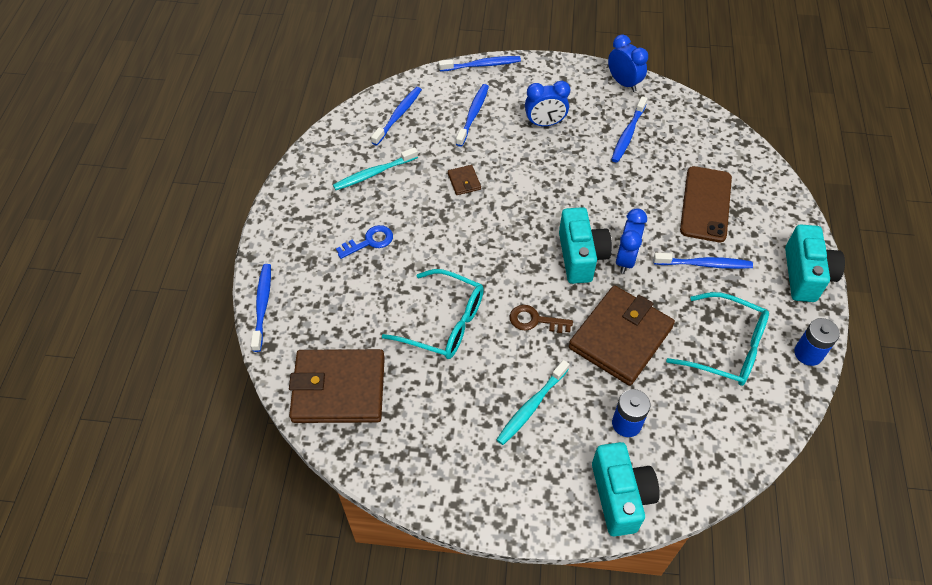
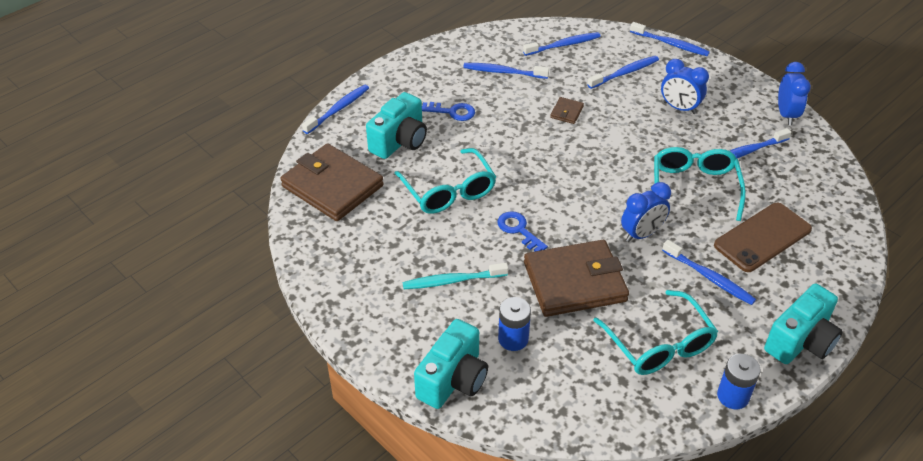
camera: 40 degrees right, 10 degrees down
turquoise toothbrush [333,147,418,190] -> blue toothbrush [463,63,549,79]
brown key [510,305,573,333] -> blue key [497,211,548,251]
turquoise camera [559,207,612,284] -> turquoise camera moved to [366,92,427,159]
none -> turquoise glasses [654,147,746,221]

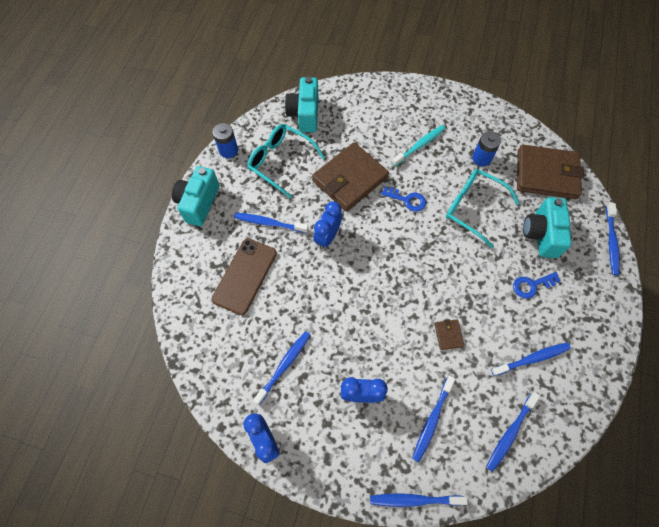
camera: 150 degrees right, 20 degrees up
turquoise camera [414,319,488,409] -> turquoise camera moved to [285,77,318,132]
blue battery [498,297,531,351] -> blue battery moved to [472,131,501,167]
turquoise glasses [654,147,746,221] -> none

